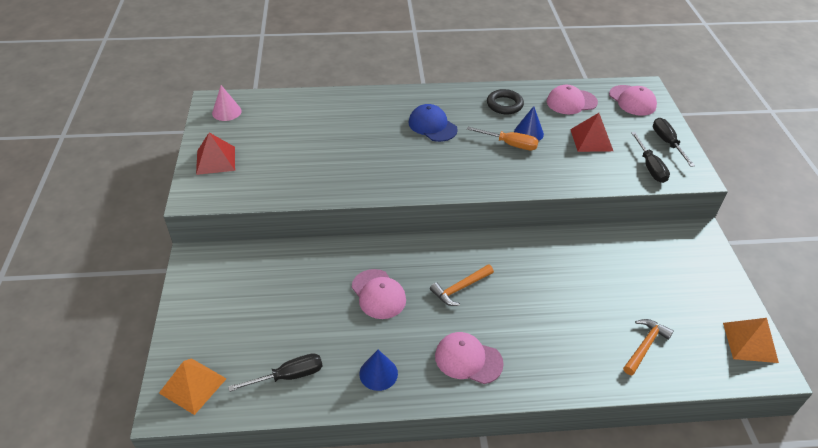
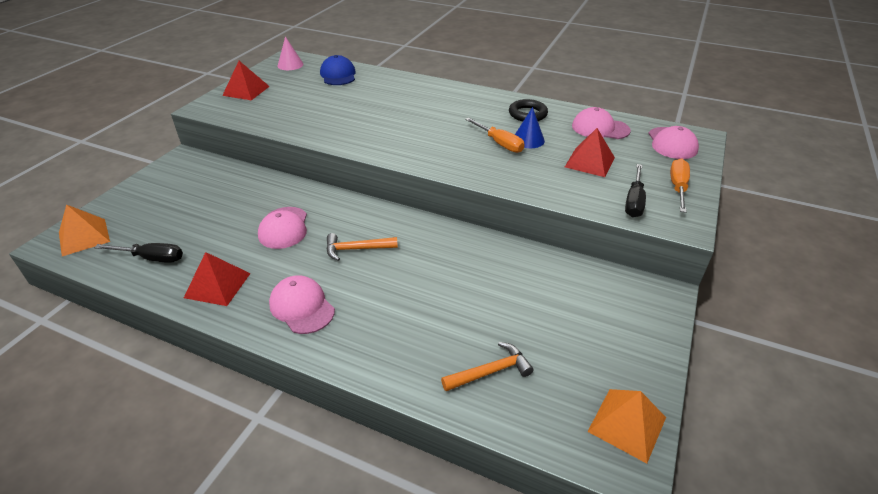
camera: 30 degrees right, 5 degrees down
blue cone [359,350,398,391] -> red pyramid [184,252,251,306]
blue cap [409,104,458,142] -> blue cap moved to [320,55,356,85]
black screwdriver [653,118,695,167] -> orange screwdriver [670,158,690,213]

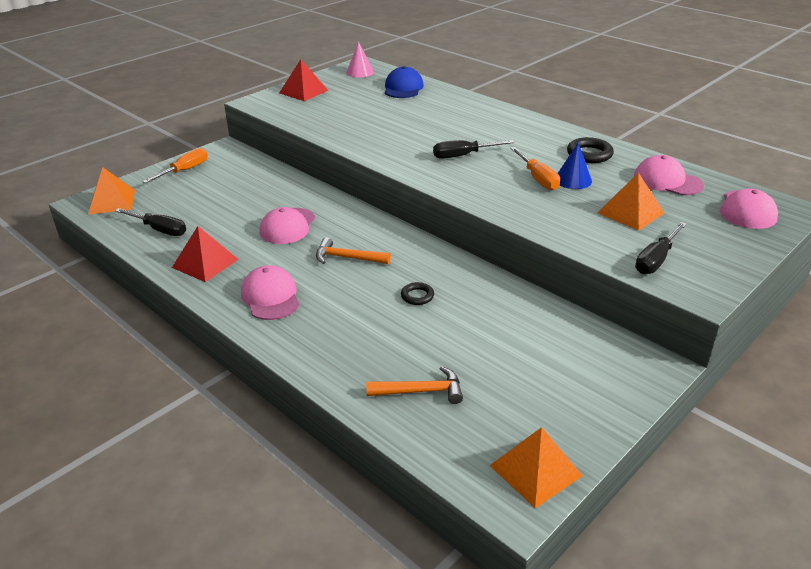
camera: 20 degrees right, 5 degrees down
red pyramid [565,128,615,177] -> orange pyramid [597,173,664,231]
orange screwdriver [670,158,690,213] -> orange screwdriver moved to [142,148,208,183]
none -> black ring [401,282,434,305]
none -> black screwdriver [433,140,515,159]

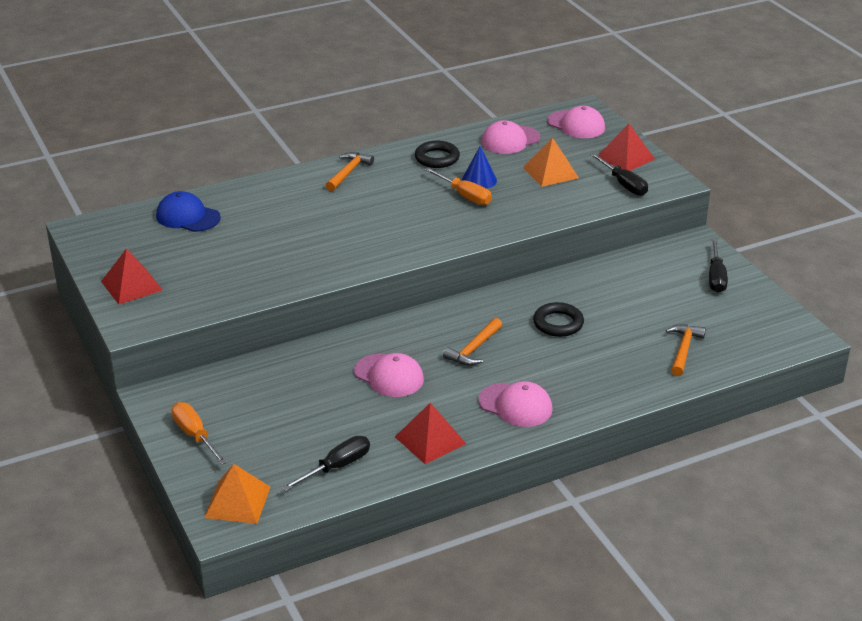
camera: 70 degrees left, 0 degrees up
pink cap [241,265,299,320] -> pink cap turned 150 degrees counterclockwise [478,381,553,427]
pink cone [346,41,374,78] -> none
black ring [401,282,434,305] -> black ring [533,302,584,337], size x1.62
black screwdriver [433,140,515,159] -> black screwdriver moved to [709,239,728,293]
orange pyramid [489,427,583,508] -> none
orange screwdriver [510,147,560,190] -> orange screwdriver turned 45 degrees clockwise [425,168,492,205]
none -> orange hammer [326,152,374,191]
none -> red pyramid [598,124,655,171]

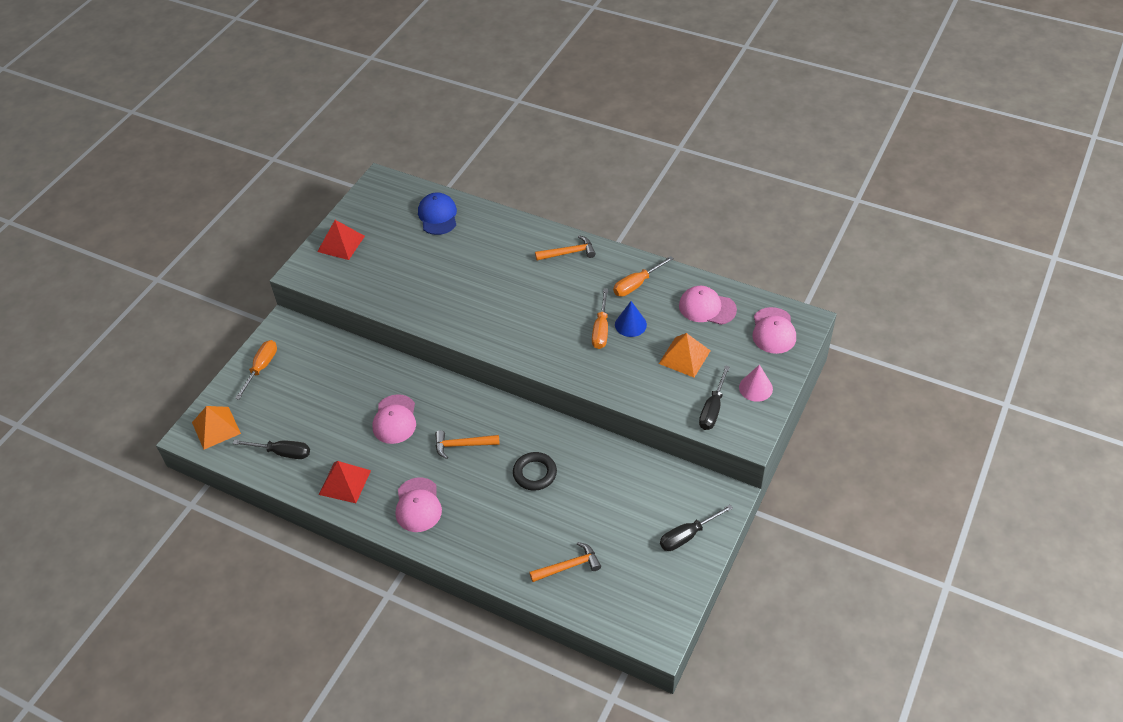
camera: 55 degrees right, 15 degrees up
black ring [415,141,460,168] -> orange screwdriver [613,256,674,297]
red pyramid [598,124,655,171] -> pink cone [739,365,773,402]

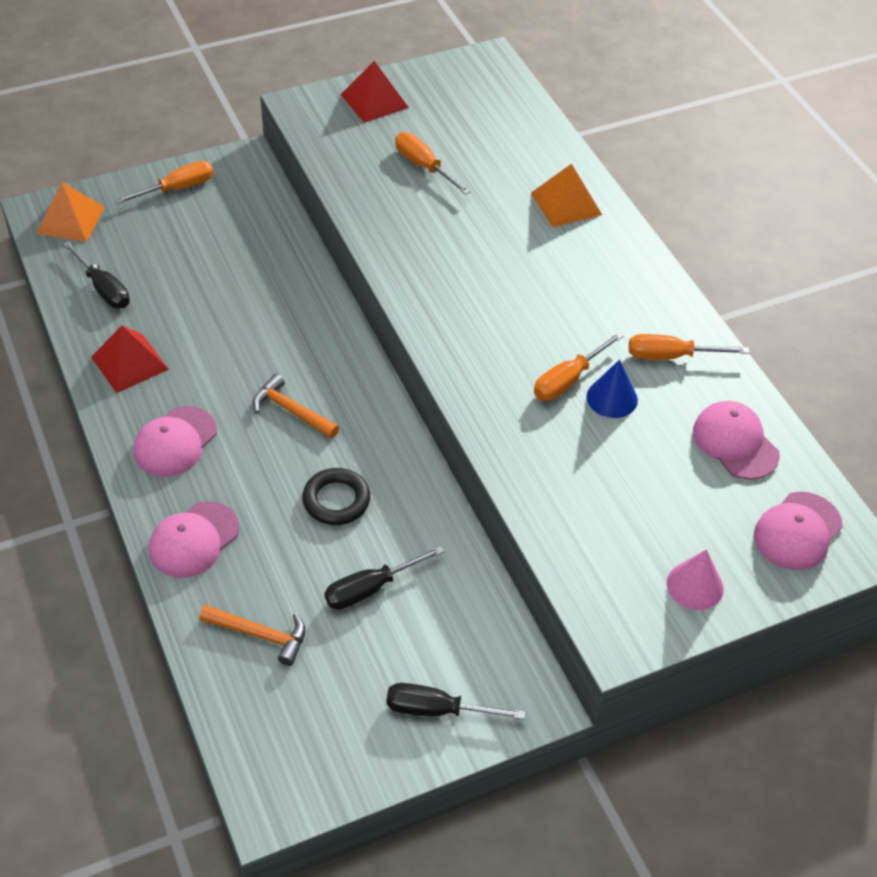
camera: 35 degrees right, 0 degrees up
pink cap [372,394,416,444] -> pink cap moved to [149,501,239,578]
blue cap [418,192,457,235] -> none
orange hammer [535,235,596,261] -> none
orange pyramid [659,333,711,378] -> orange pyramid moved to [531,164,602,227]
black screwdriver [699,365,730,430] -> black screwdriver moved to [324,546,444,610]
none -> orange screwdriver [395,132,471,195]

